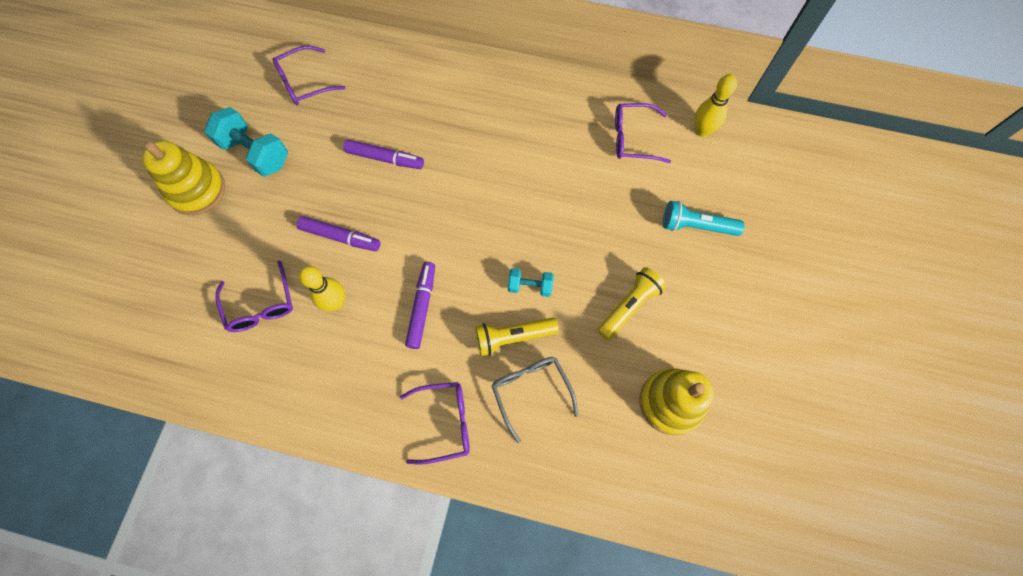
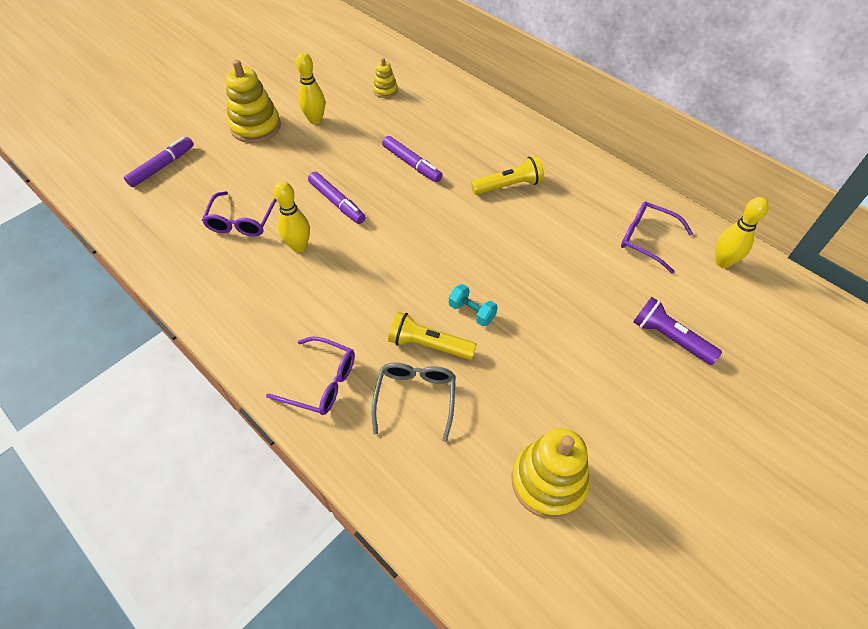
camera: 30 degrees right, 15 degrees down
turquoise dumbbell [205,107,288,177] -> yellow bowling pin [296,52,325,125]
purple glasses [272,46,345,105] -> yellow stacking toy [373,58,397,98]
purple marker [405,262,435,349] -> purple marker moved to [124,137,194,187]
yellow flashlight [597,267,667,340] -> yellow flashlight moved to [471,156,544,195]
turquoise flashlight [663,201,745,236] -> purple flashlight [633,297,722,365]

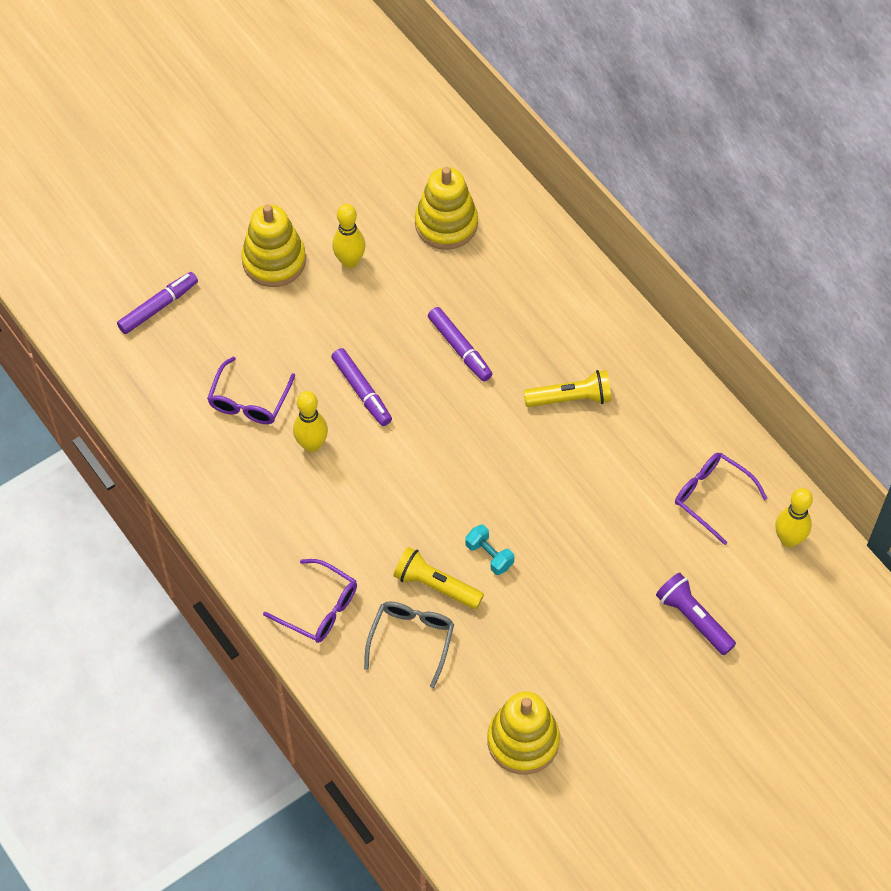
camera: 10 degrees right, 5 degrees up
yellow stacking toy [373,58,397,98] -> yellow stacking toy [415,167,478,250], size x1.95

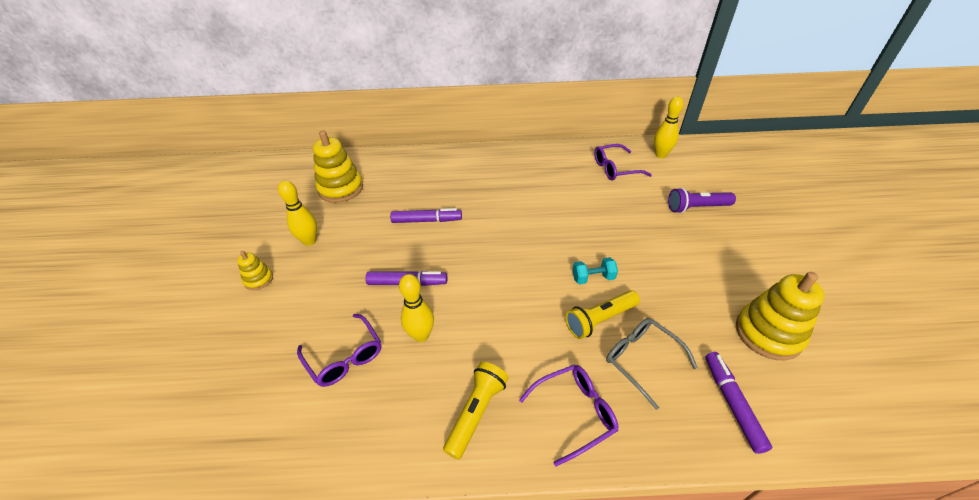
camera: 55 degrees left, 15 degrees down
purple marker [117,272,198,334] -> purple marker moved to [705,352,772,454]
yellow stacking toy [241,204,306,287] -> yellow stacking toy [237,251,273,290], size x0.51
yellow flashlight [524,370,611,407] -> yellow flashlight moved to [443,362,508,460]

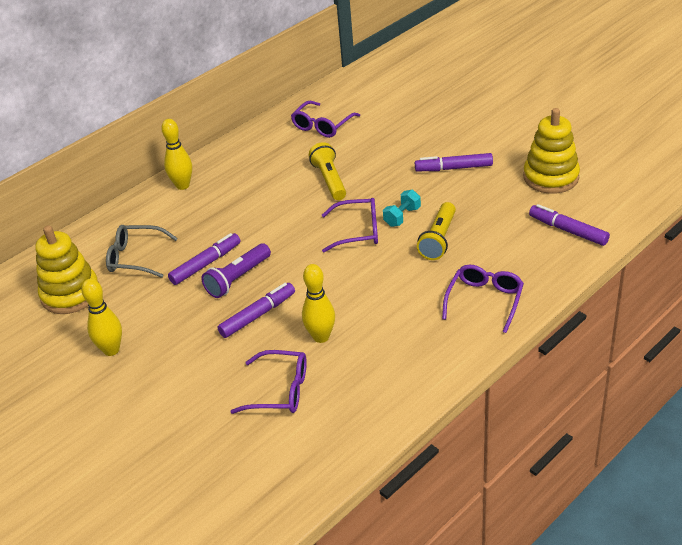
camera: 40 degrees left, 5 degrees down
yellow stacking toy [237,251,273,290] -> none
yellow flashlight [443,362,508,460] -> yellow flashlight moved to [309,142,346,200]
grey glasses [606,318,698,410] -> grey glasses moved to [106,225,178,278]
yellow bowling pin [654,96,683,158] -> yellow bowling pin moved to [161,119,192,190]
purple flashlight [668,188,736,213] -> purple flashlight moved to [201,243,271,298]
none -> purple glasses [322,198,378,252]
none -> purple marker [415,153,493,171]

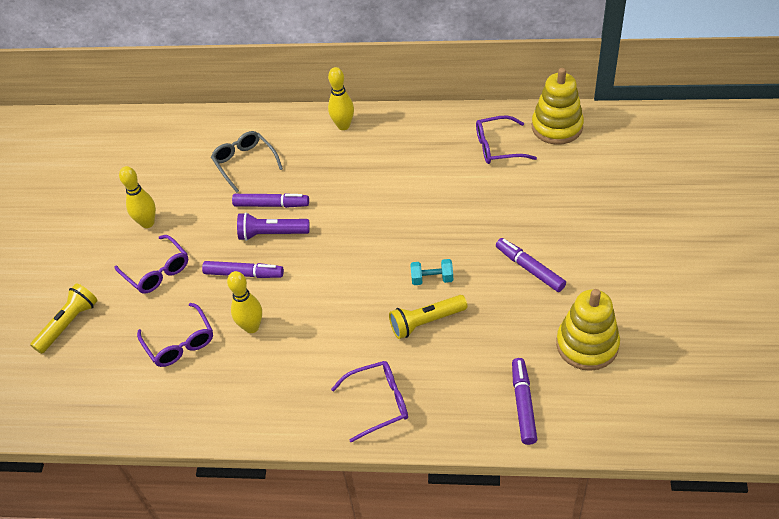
camera: 50 degrees right, 10 degrees up
yellow stacking toy [35,225,98,314] -> yellow stacking toy moved to [532,68,584,145]
yellow flashlight [309,142,346,200] -> yellow flashlight moved to [30,283,98,354]
purple glasses [322,198,378,252] -> purple glasses moved to [115,235,188,294]

